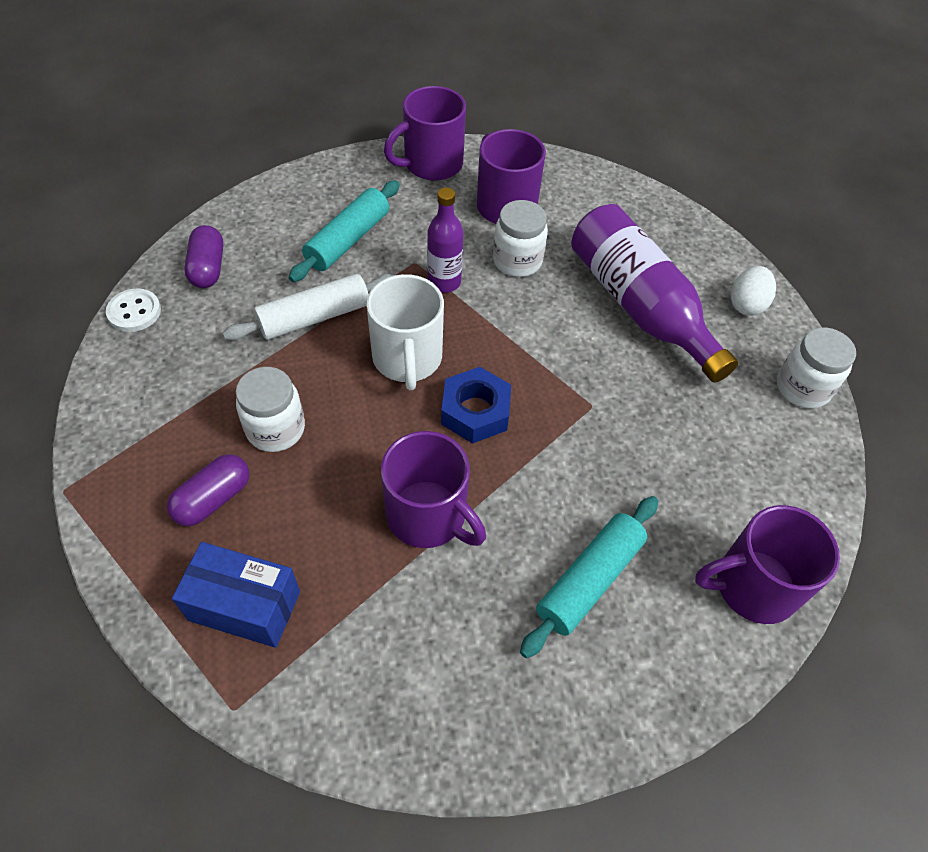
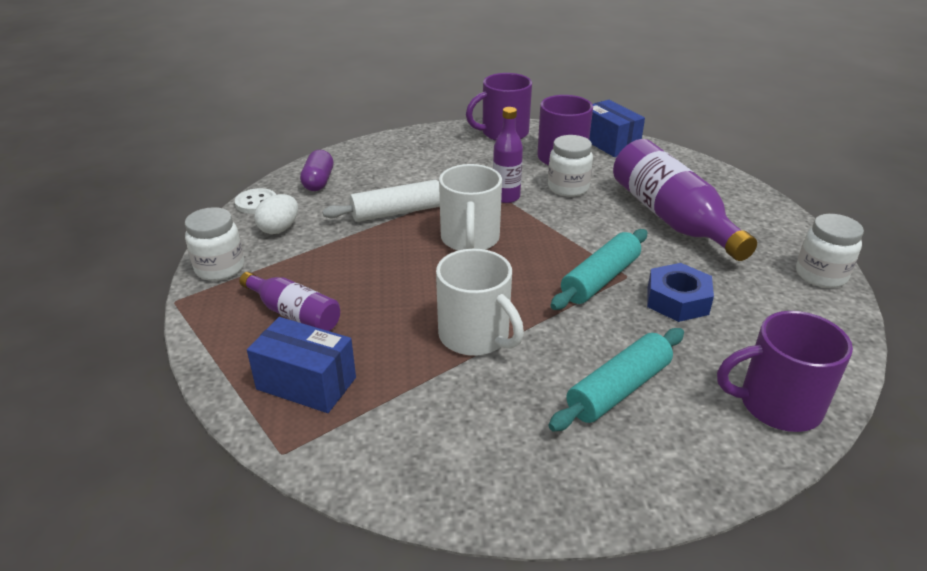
camera: 10 degrees right, 20 degrees down
purple capsule [167,454,249,526] -> purple bottle [239,272,340,331]
white jar [236,367,305,452] -> white jar moved to [185,207,244,281]
turquoise rolling pin [289,180,400,282] -> turquoise rolling pin moved to [551,229,648,310]
purple mug [381,431,486,548] -> white mug [436,249,524,356]
blue nut [441,367,511,444] -> blue nut moved to [647,263,714,322]
white egg [731,266,776,316] -> white egg moved to [254,194,298,234]
none -> blue box [589,100,645,157]

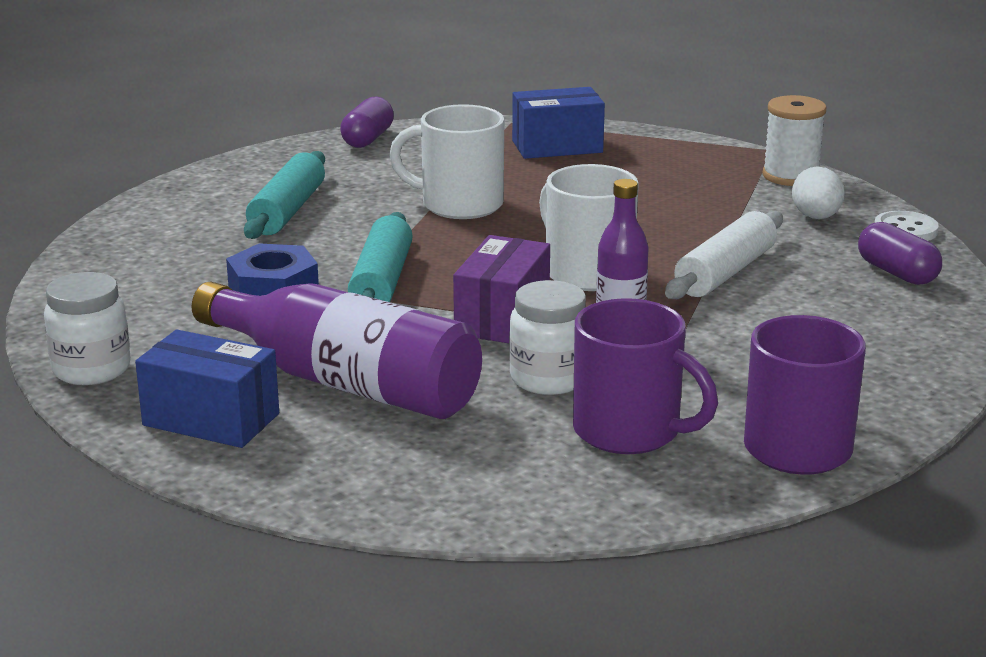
camera: 145 degrees right, 10 degrees down
white jar [185,207,244,281] -> white spool [762,95,826,186]
purple bottle [239,272,340,331] -> none
blue box [589,100,645,157] -> blue box moved to [135,330,279,448]
purple mug [717,311,853,432] -> none
none -> purple capsule [340,97,394,148]
none -> purple box [453,235,550,343]

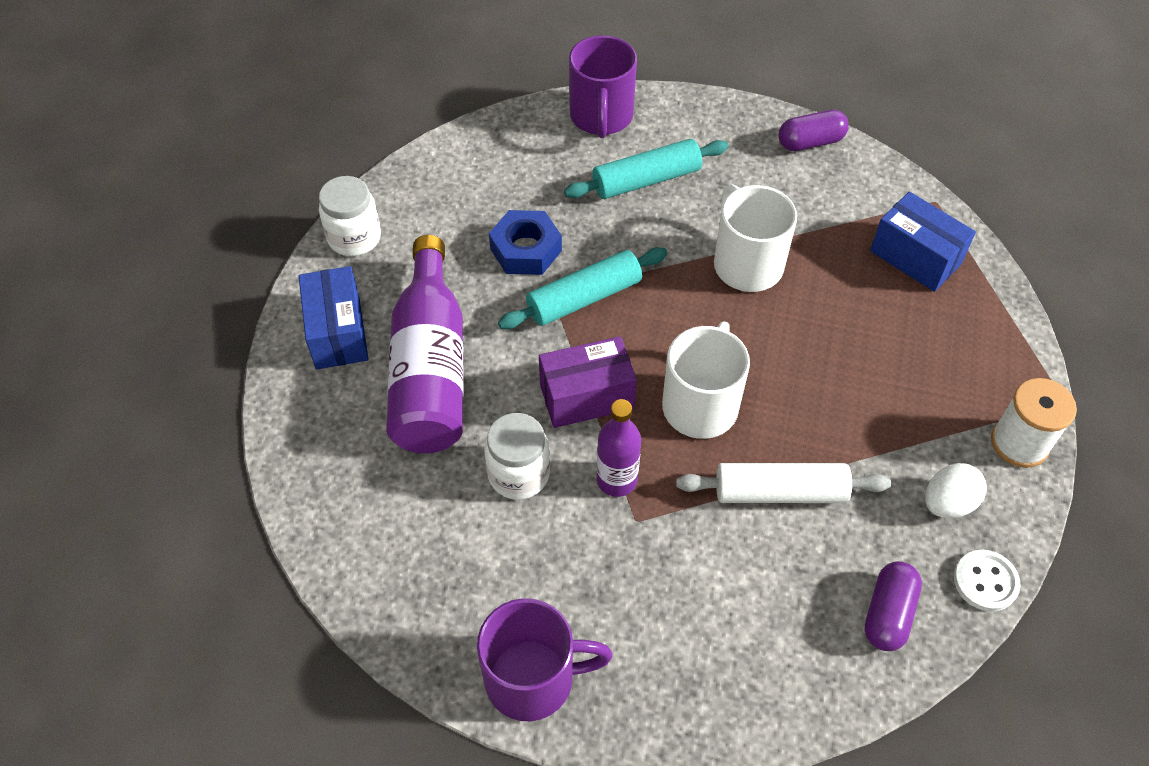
camera: 55 degrees right, 30 degrees up
purple mug [573,298,718,454] -> purple mug moved to [569,35,637,138]

